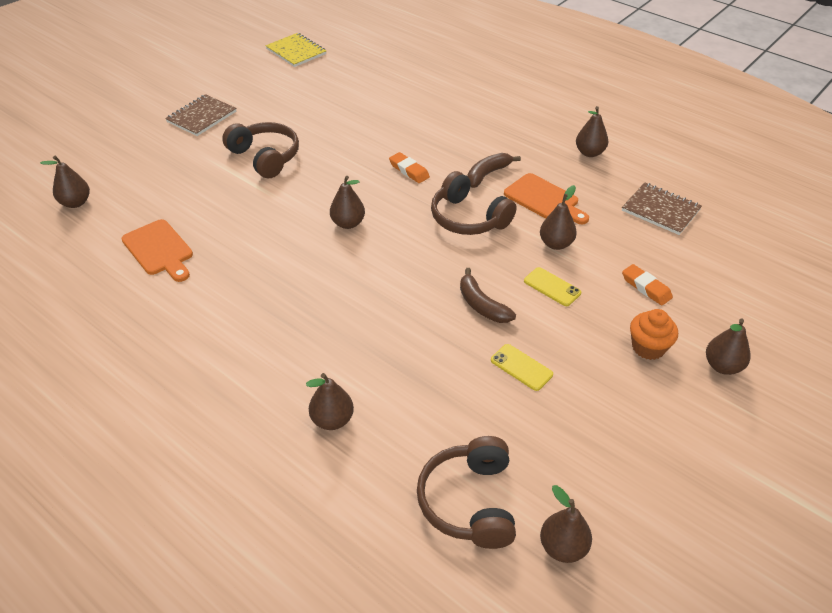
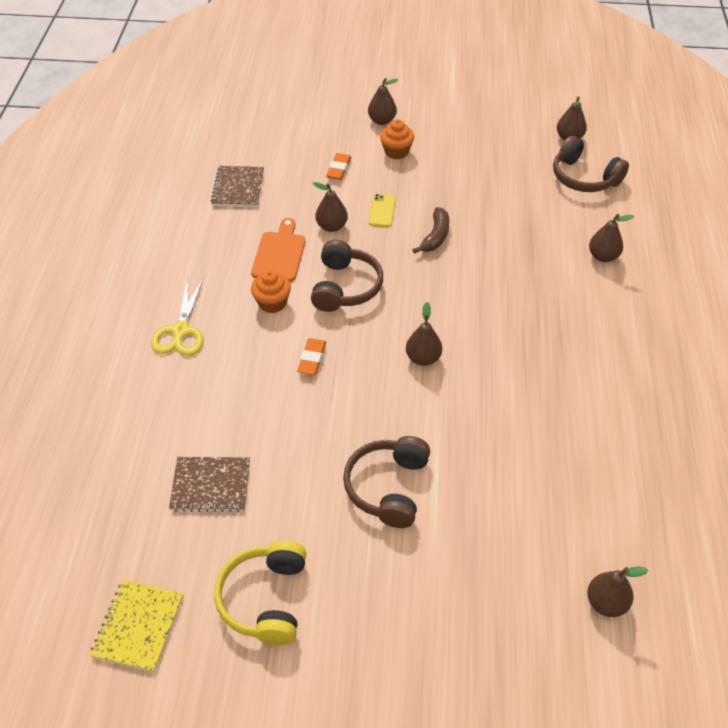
camera: 125 degrees left, 5 degrees up
orange cutting board [121,219,193,282] -> none
brown notebook [165,94,236,136] -> brown notebook moved to [169,457,250,512]
brown headphones [417,436,516,549] -> brown headphones turned 75 degrees clockwise [553,136,629,192]
brown banana [467,153,521,188] -> orange cupcake [251,270,291,313]
yellow phone [491,344,553,391] -> none
brown pear [576,106,608,157] -> none
none -> yellow scissors [151,278,203,356]
none -> yellow headphones [214,540,307,645]

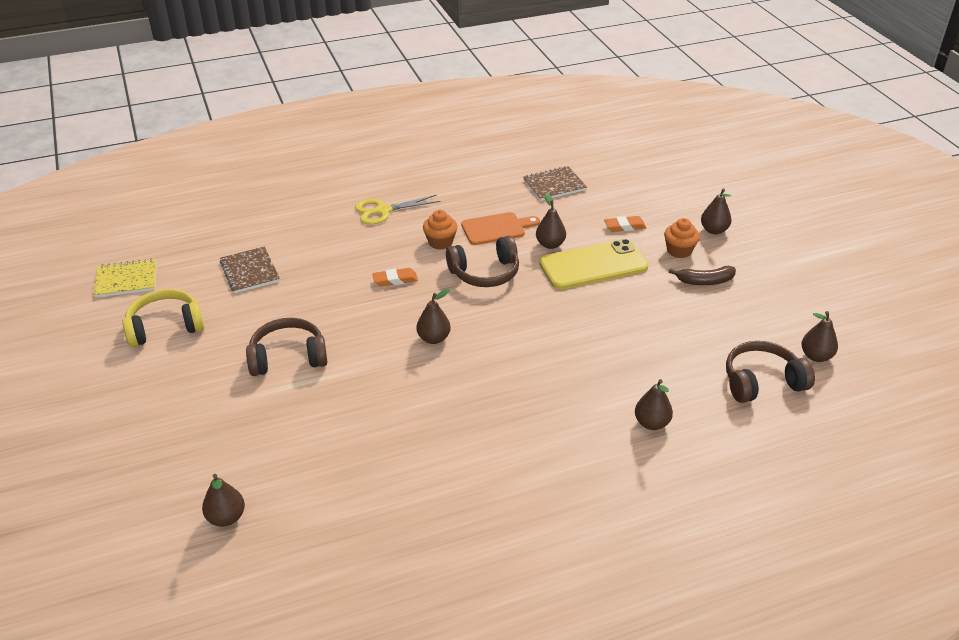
camera: 65 degrees right, 10 degrees down
yellow phone [369,194,396,227] -> yellow phone [539,239,648,290], size x2.27
brown banana [413,207,449,254] -> brown banana moved to [669,266,736,285]
brown headphones [553,136,629,192] -> brown headphones turned 60 degrees clockwise [726,341,815,403]

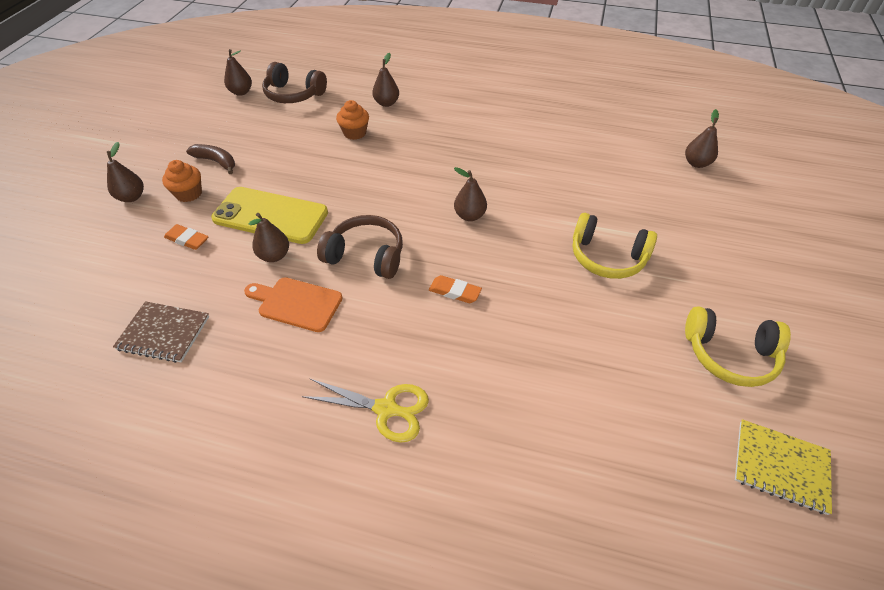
camera: 145 degrees left, 10 degrees up
brown notebook [220,247,280,293] -> none
brown headphones [246,318,327,376] -> yellow headphones [573,213,657,279]
orange cupcake [423,210,458,250] -> orange cupcake moved to [336,100,369,140]

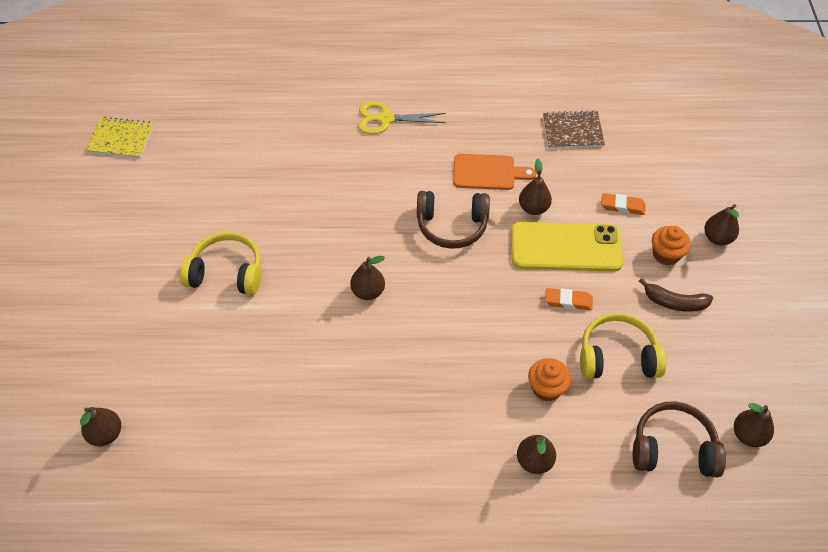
camera: 165 degrees right, 5 degrees up
orange eraser [429,275,482,303] -> orange eraser moved to [545,288,593,310]
yellow headphones [685,306,791,387] -> yellow headphones moved to [580,313,666,379]

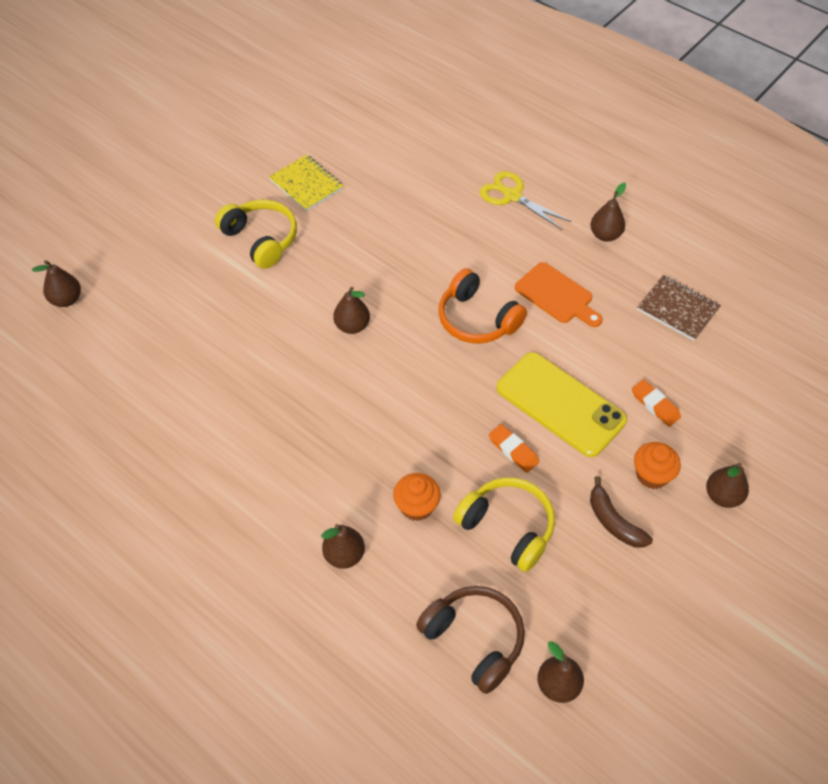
camera: 40 degrees right, 0 degrees up
yellow notebook [86,117,154,159] -> yellow notebook moved to [269,155,343,211]
brown headphones [417,191,490,249] -> orange headphones [438,268,527,344]
brown pear [519,159,552,215] -> brown pear moved to [590,182,626,242]

